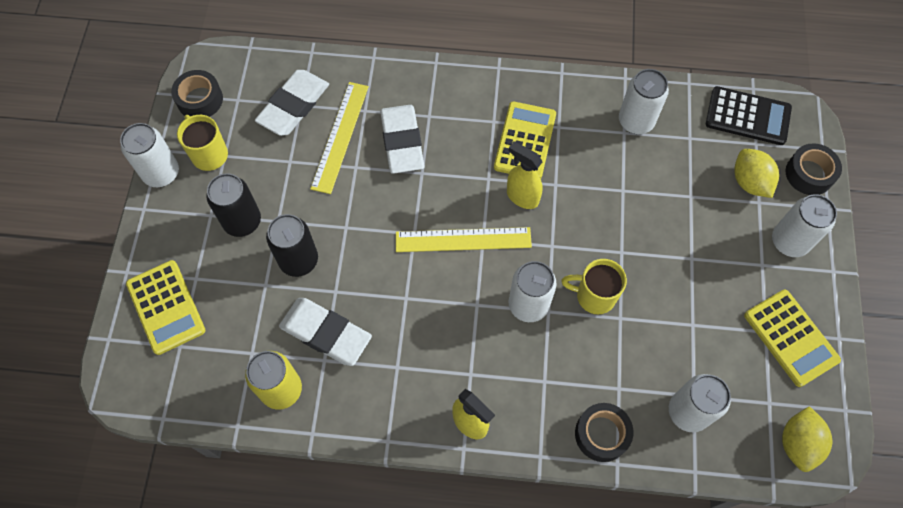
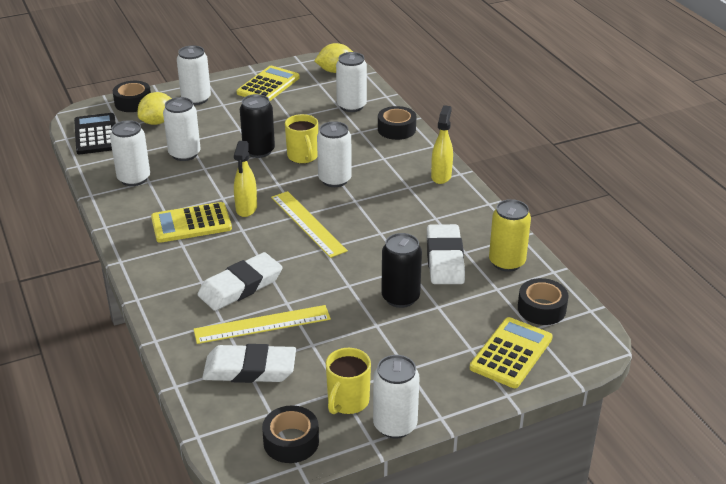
camera: 120 degrees left, 30 degrees down
black can [206,173,261,237] -> black can moved to [240,94,275,158]
none -> white can [163,97,200,161]
none -> black tape [518,278,569,325]

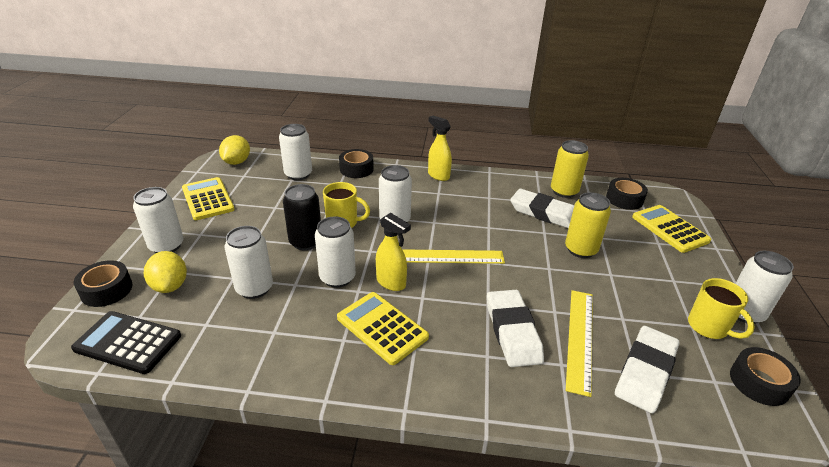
camera: 60 degrees left, 0 degrees up
white can [110,120,150,186] -> white can moved to [315,216,356,288]
yellow calculator [151,202,232,243] -> yellow calculator turned 120 degrees clockwise [337,292,429,365]
black can [381,233,422,308] -> yellow can [565,192,611,258]

